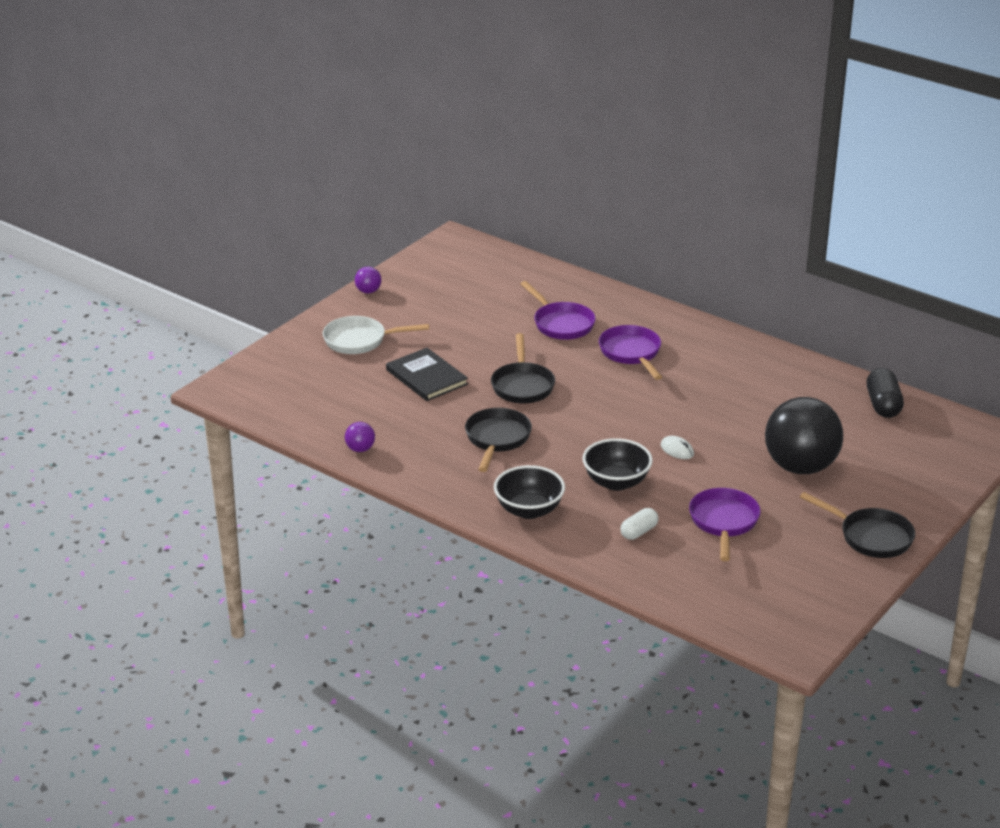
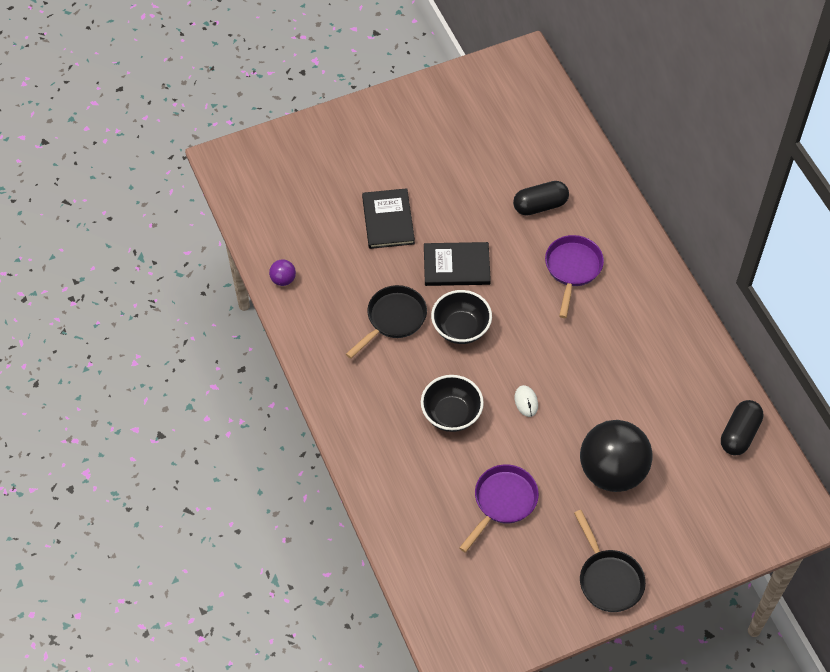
camera: 30 degrees right, 25 degrees up
white pan [323,316,429,354] -> none
purple ball [355,267,381,293] -> none
black pan [491,333,555,403] -> black book [424,242,491,286]
black bowl [494,465,565,519] -> black bowl moved to [431,290,492,344]
purple pan [520,281,596,340] -> black capsule [513,181,569,216]
white capsule [620,508,659,540] -> none

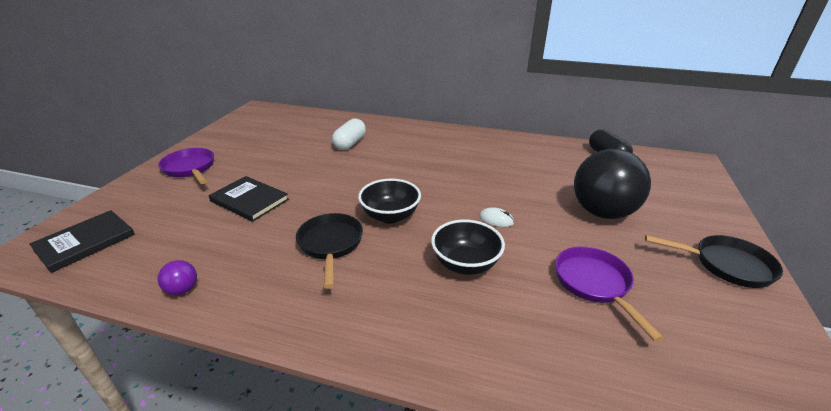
camera: 50 degrees left, 25 degrees down
black book [424,242,491,286] -> black book moved to [29,210,135,273]
black capsule [513,181,569,216] -> white capsule [332,119,366,150]
purple pan [545,235,604,318] -> purple pan moved to [158,148,214,184]

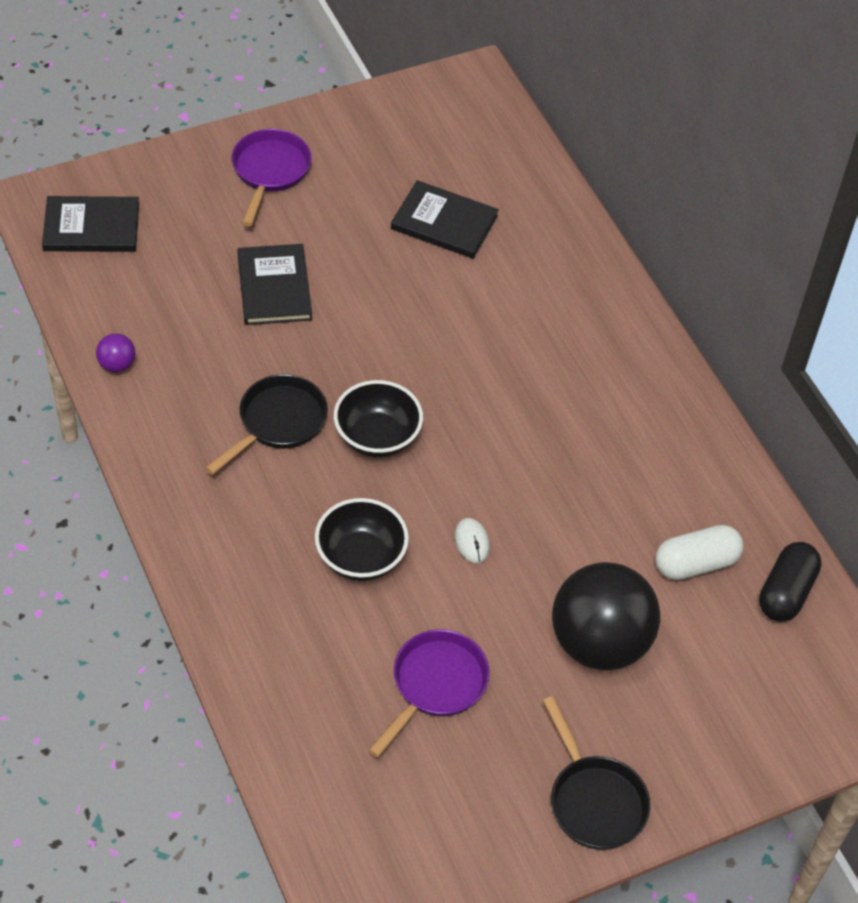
camera: 45 degrees right, 20 degrees up
white capsule [332,119,366,150] -> white capsule moved to [655,525,743,580]
none -> black book [391,180,499,259]

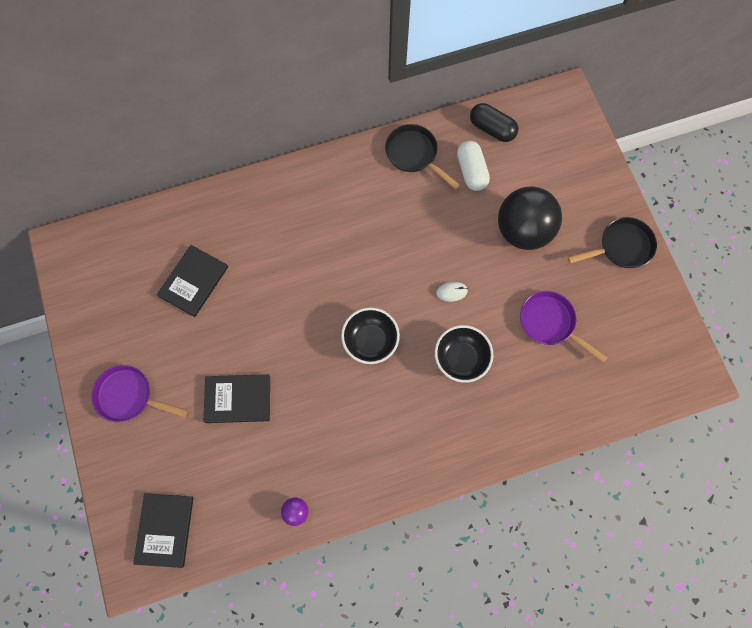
camera: 80 degrees left, 20 degrees up
black pan [205,374,328,475] -> black pan moved to [385,124,460,189]

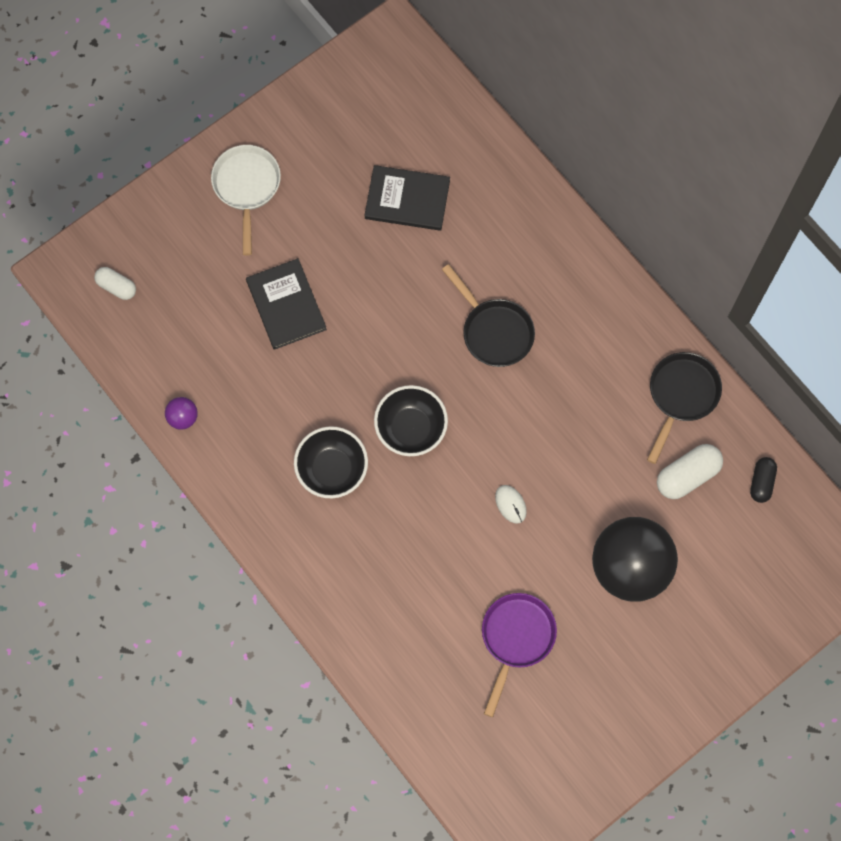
camera: 70 degrees right, 0 degrees up
purple pan [92,365,187,423] -> white pan [211,145,281,256]
black book [133,493,193,568] -> white capsule [94,267,136,300]
black bowl [435,325,493,383] -> black bowl moved to [294,426,368,498]
black capsule [470,103,518,142] -> black capsule [750,457,777,503], size x0.64
black pan [568,217,657,268] -> black pan moved to [442,264,535,367]

